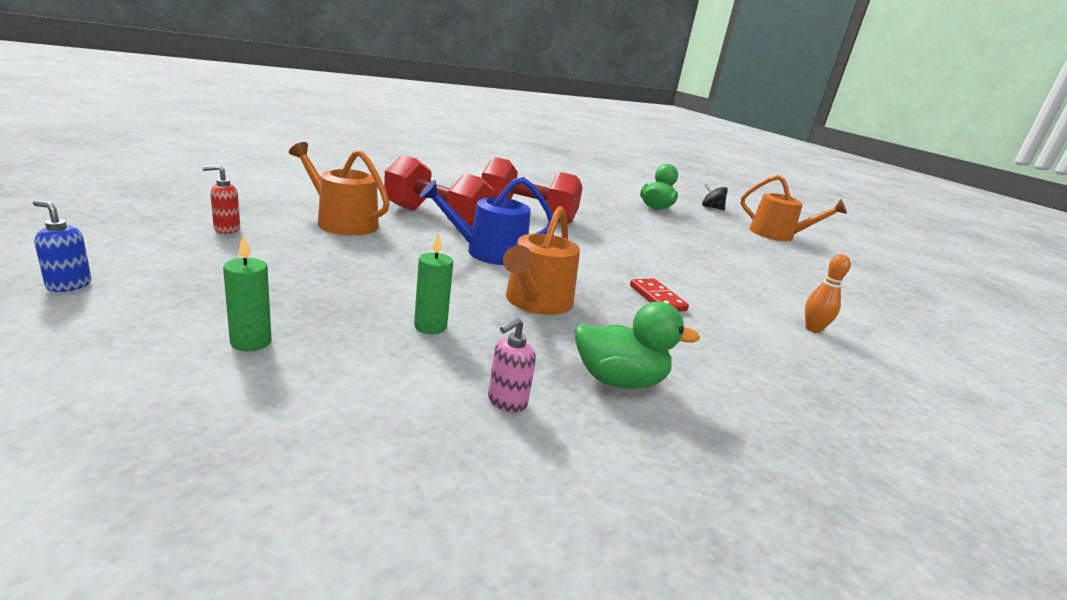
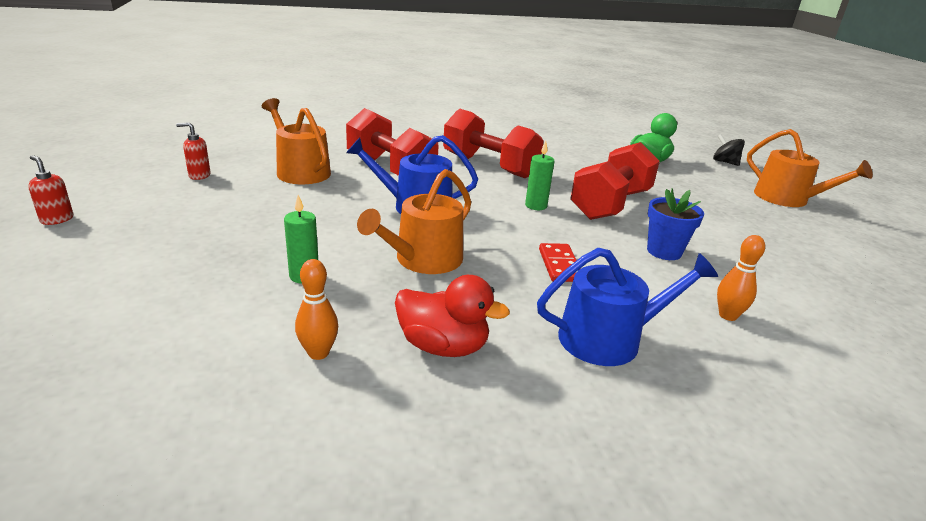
camera: 20 degrees right, 5 degrees up
blue soap dispenser [33,200,91,292] -> red soap dispenser [28,155,73,225]
green candle [223,235,271,351] -> green candle moved to [525,141,554,210]
pink soap dispenser [488,318,536,413] -> orange bowling pin [295,259,338,360]
green duck [574,302,700,389] -> red duck [395,275,510,357]
none -> blue watering can [537,248,718,366]
none -> red dumbbell [570,142,660,220]
none -> blue flower pot [647,188,704,260]

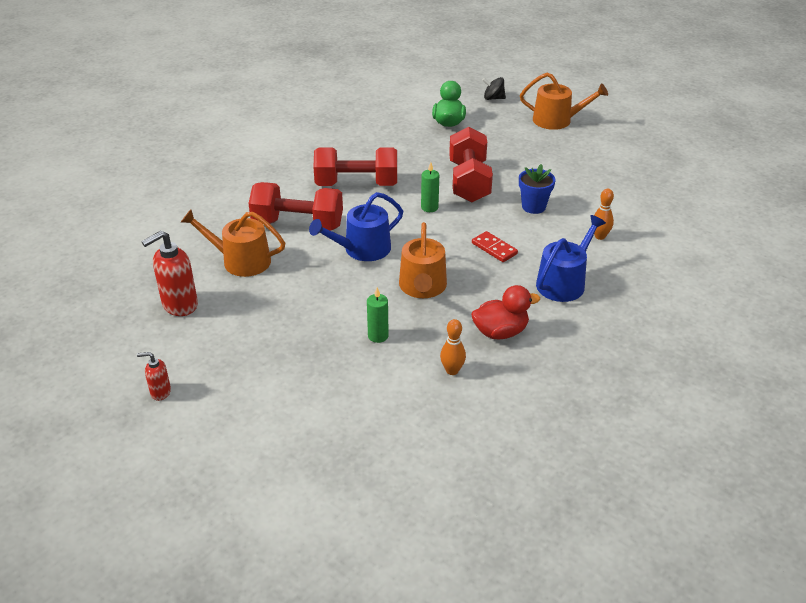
camera: 35 degrees left, 10 degrees up
red soap dispenser [176,122,210,180] -> red soap dispenser [141,231,198,316], size x1.87

